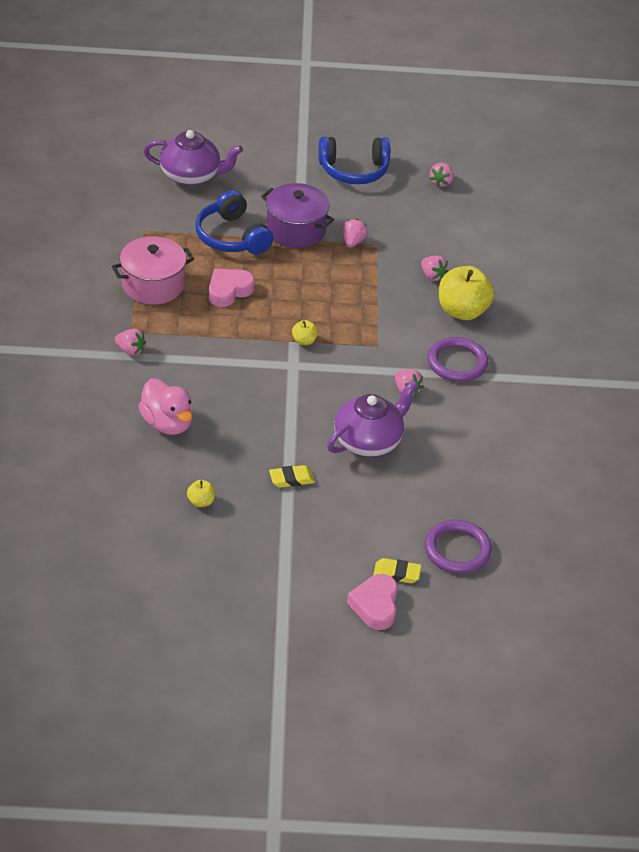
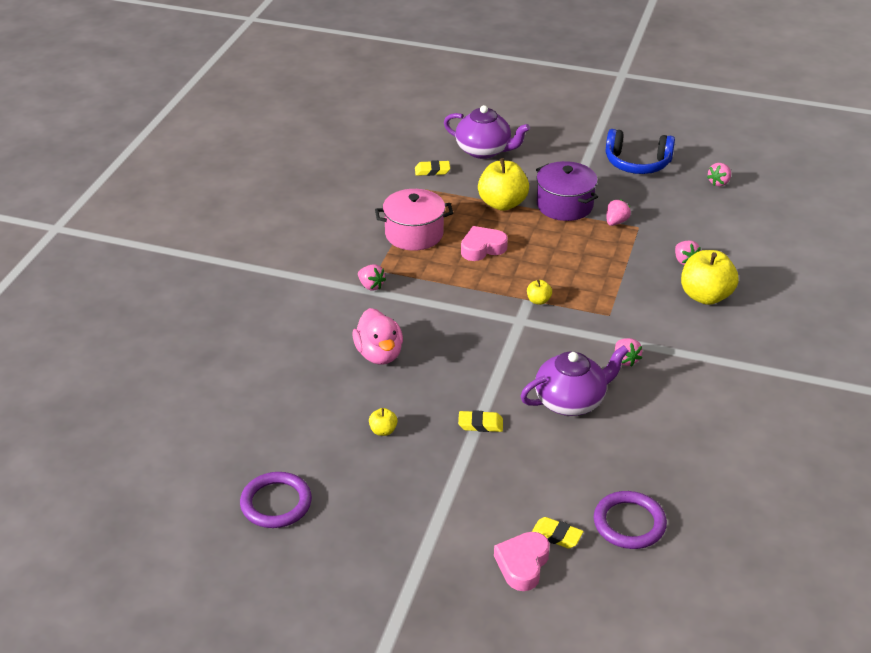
camera: 20 degrees right, 5 degrees down
blue headphones [195,190,273,254] -> yellow apple [478,158,529,211]
purple ring [427,337,488,382] -> purple ring moved to [240,472,312,528]
none -> yellow eraser [415,160,450,176]

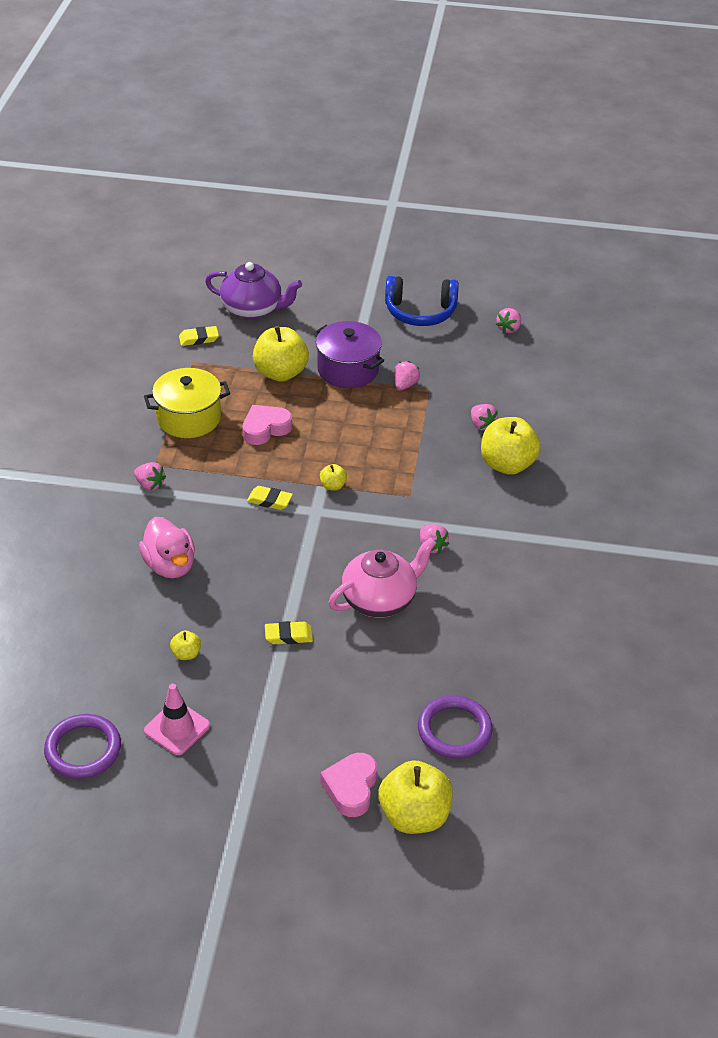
camera: 10 degrees left, 5 degrees up
pink pot [375,189,453,251] -> yellow pot [144,368,230,438]
purple teapot [520,345,629,416] -> pink teapot [328,537,436,618]
yellow eraser [532,517,584,549] -> yellow eraser moved to [247,486,293,510]
none -> pink traffic cone [144,684,210,755]
none -> yellow apple [378,760,453,834]

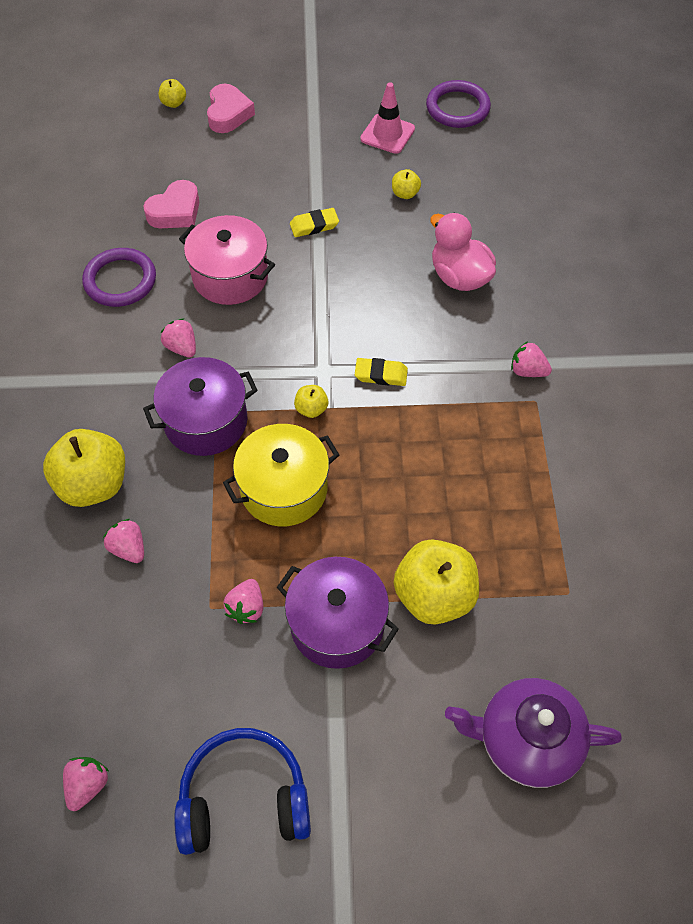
camera: 170 degrees right, 15 degrees up
yellow pot [144,368,230,438] -> yellow pot moved to [223,424,339,526]
yellow eraser [179,326,219,346] -> none
pink heart [242,405,292,445] -> pink heart moved to [144,180,200,228]
pink teapot [328,537,436,618] -> pink pot [179,215,275,305]
yellow apple [378,760,453,834] -> yellow apple [159,79,186,108], size x0.46
purple ring [418,695,493,758] -> purple ring moved to [82,248,156,307]
none -> purple pot [143,357,258,456]

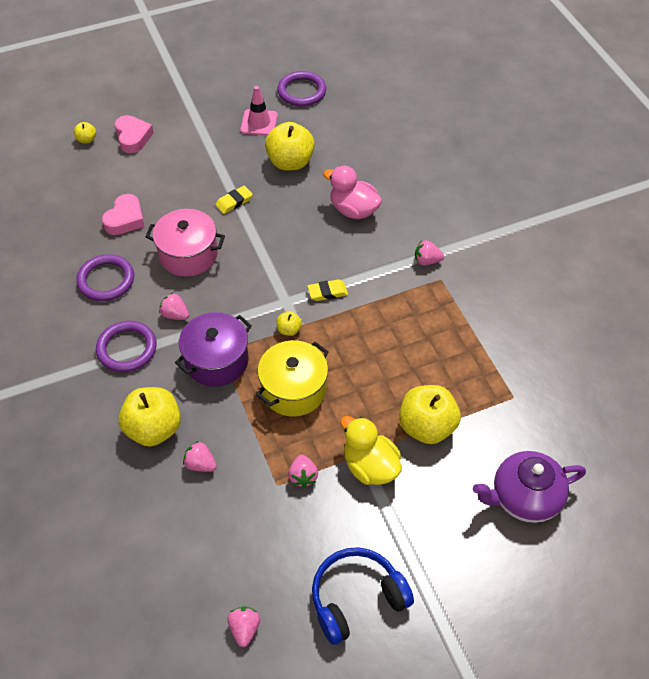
camera: 20 degrees left, 5 degrees down
purple pot [277,557,399,669] -> yellow duck [340,416,402,485]
yellow apple [392,169,421,199] -> yellow apple [265,122,315,171], size x2.20
none -> purple ring [96,321,157,372]

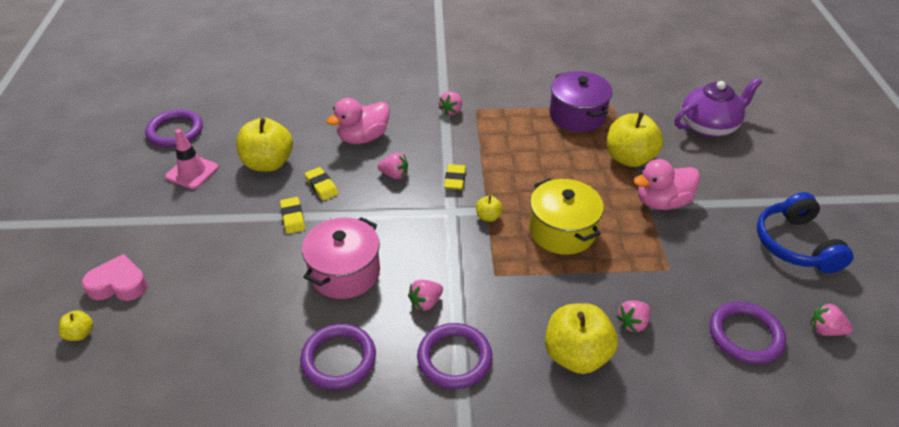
camera: 70 degrees left, 10 degrees down
pink heart [102,194,145,235] -> none
purple pot [175,312,252,387] -> purple pot moved to [550,71,613,132]
pink strawberry [288,455,318,488] -> pink strawberry moved to [378,153,408,179]
yellow duck [340,416,402,485] -> pink duck [633,159,700,210]
purple teapot [473,451,586,523] -> purple teapot turned 120 degrees counterclockwise [675,77,762,138]
none -> yellow eraser [305,167,339,201]
none -> purple ring [710,301,786,364]

